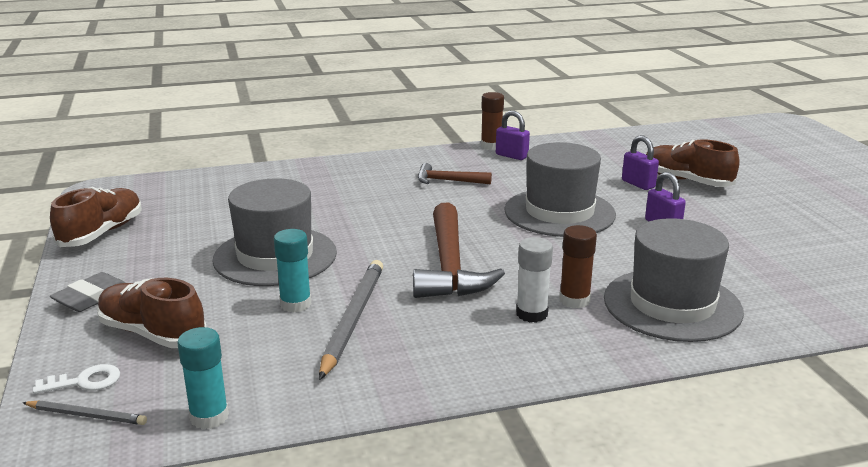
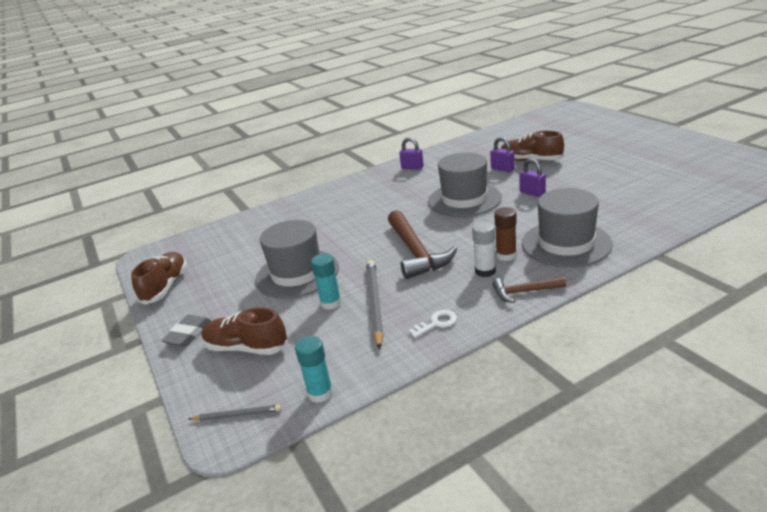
camera: 10 degrees left, 5 degrees up
white key [33,364,120,394] -> white key moved to [409,310,457,338]
brown hammer [418,163,492,185] -> brown hammer moved to [492,276,567,303]
brown glue stick [481,92,504,150] -> none

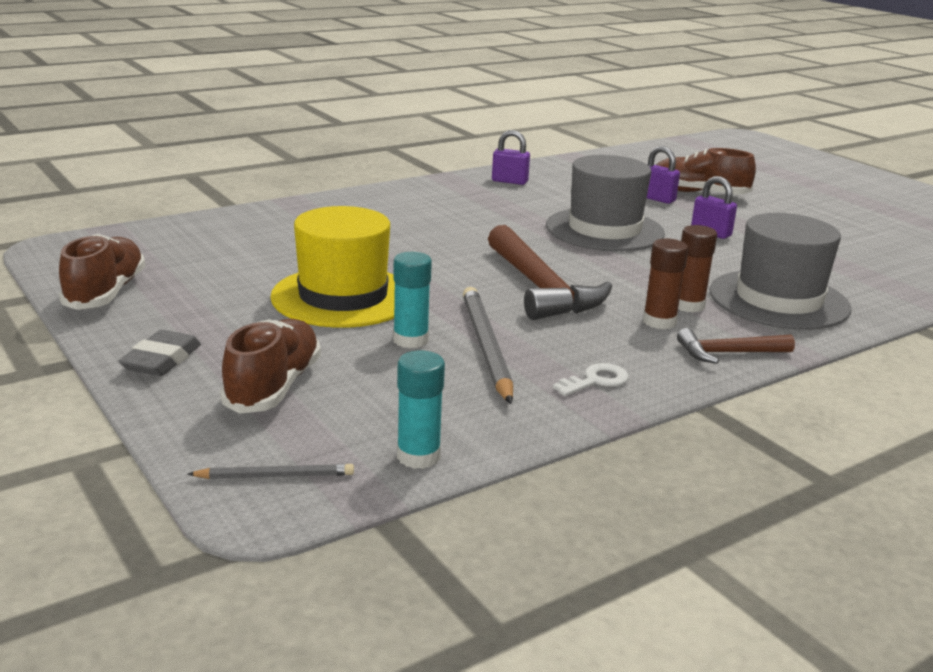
camera: 10 degrees left, 5 degrees down
brown shoe [202,307,288,355] -> brown shoe turned 90 degrees clockwise [220,319,321,414]
grey hat [255,220,339,299] -> yellow hat [270,206,395,328]
white glue stick [472,222,496,277] -> brown glue stick [643,239,688,329]

